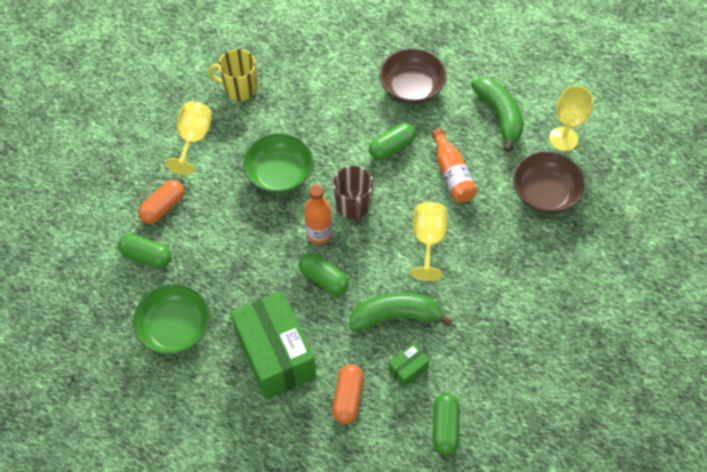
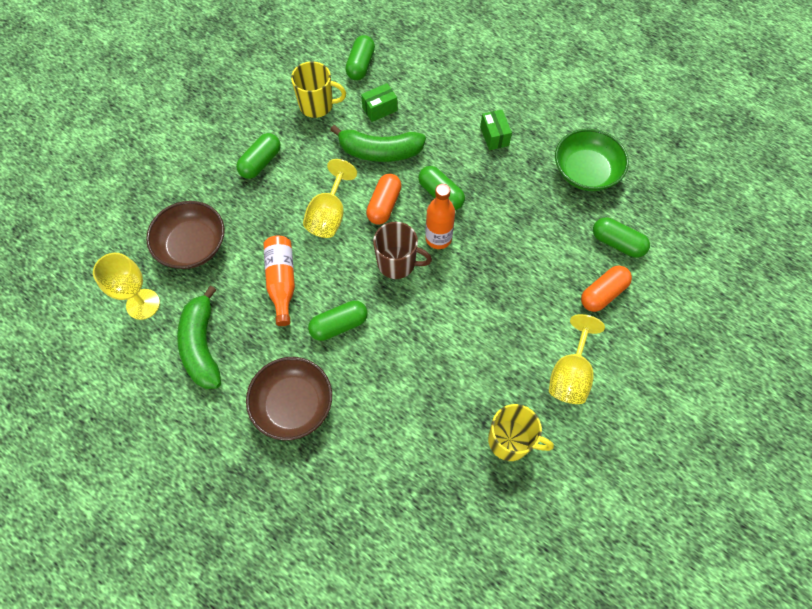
camera: 170 degrees left, 5 degrees up
green box [231,291,316,400] -> green box [480,110,512,150], size x0.42
green bowl [243,133,314,194] -> none
orange capsule [332,364,364,424] -> orange capsule moved to [366,174,401,225]
brown mug [333,166,373,225] -> brown mug turned 105 degrees clockwise [373,222,432,279]
none -> green capsule [236,133,281,179]
none -> yellow mug [291,61,346,118]

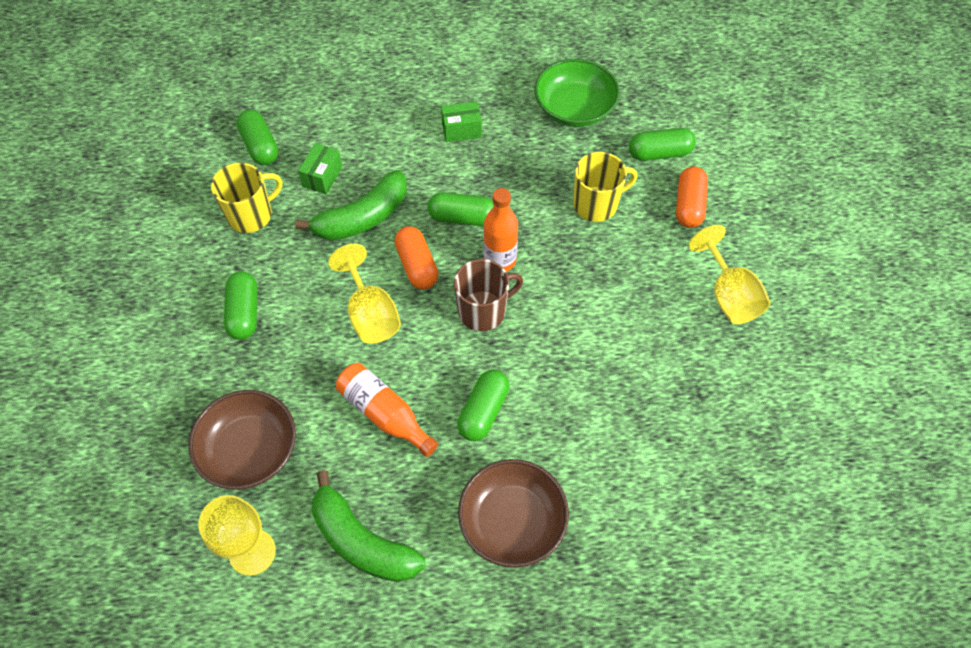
camera: 40 degrees left, 5 degrees down
green box [480,110,512,150] -> green box turned 45 degrees counterclockwise [441,101,482,142]
yellow mug [488,404,554,461] -> yellow mug moved to [573,152,637,222]

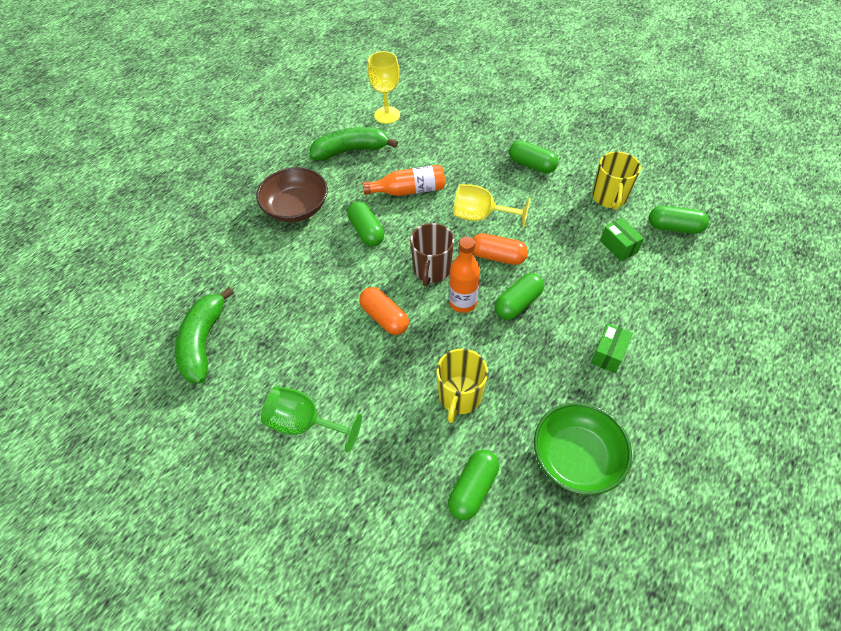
camera: 130 degrees right, 5 degrees down
brown bowl [189,390,296,490] -> none
green banana [295,170,407,241] -> green banana moved to [175,287,234,384]
orange capsule [676,166,708,228] -> orange capsule moved to [359,287,409,335]
yellow goblet [689,225,770,324] -> green goblet [261,386,362,452]

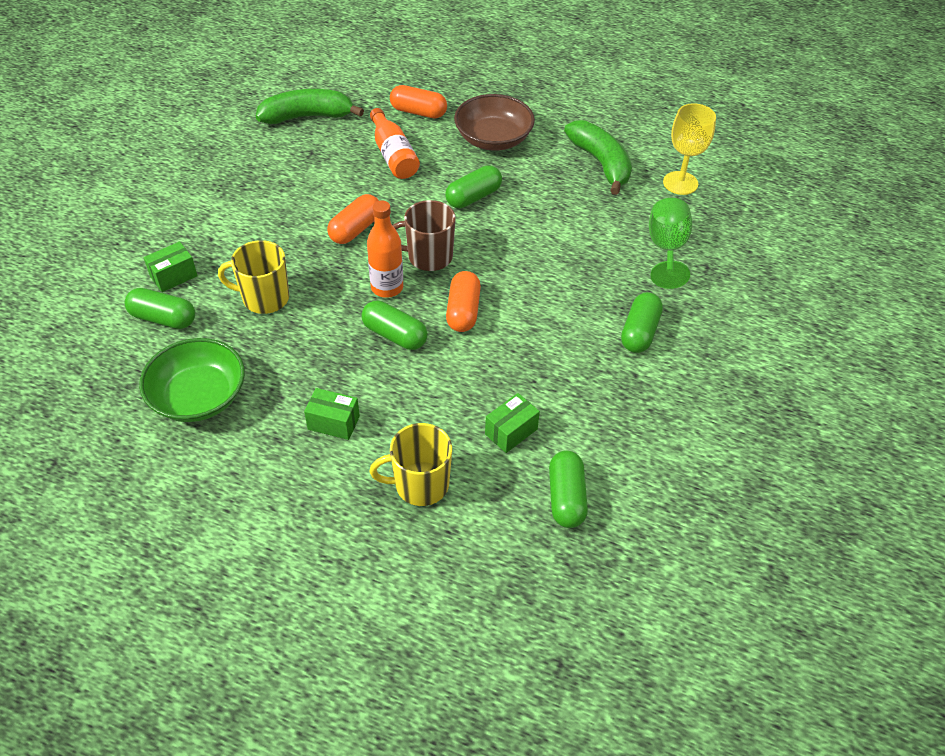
camera: 75 degrees right, 5 degrees down
green goblet [261,386,362,452] -> green goblet moved to [649,198,692,289]
orange bottle [362,165,445,196] -> orange bottle moved to [370,108,420,179]
yellow goblet [453,184,531,229] -> none
yellow mug [592,151,641,210] -> yellow mug moved to [370,423,452,506]
none -> green box [144,242,197,292]
none -> orange capsule [390,85,447,118]

